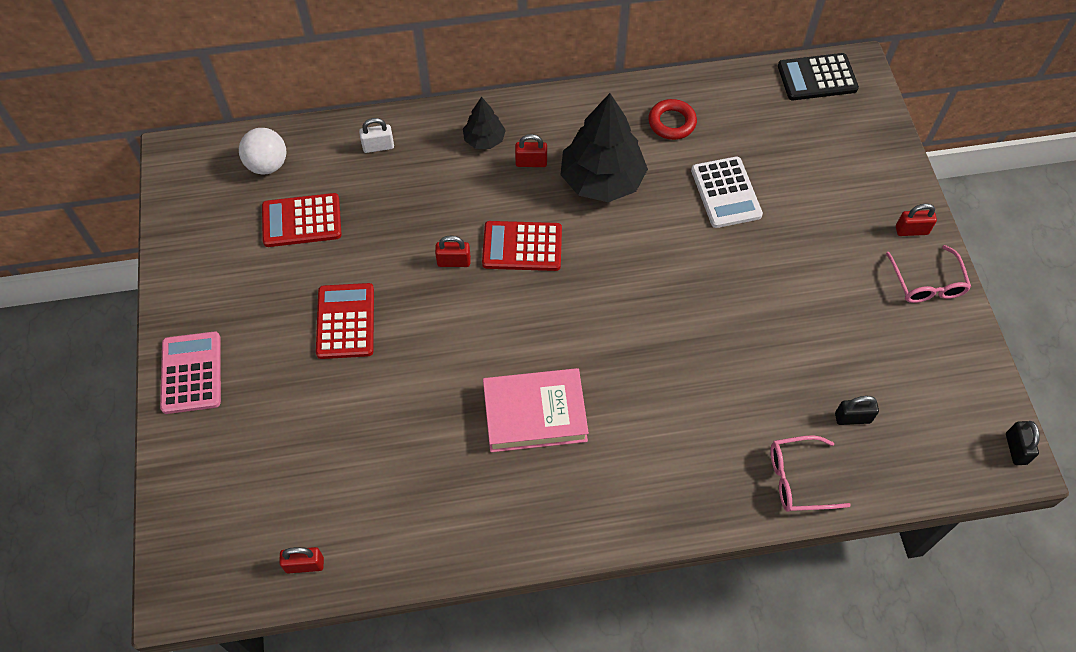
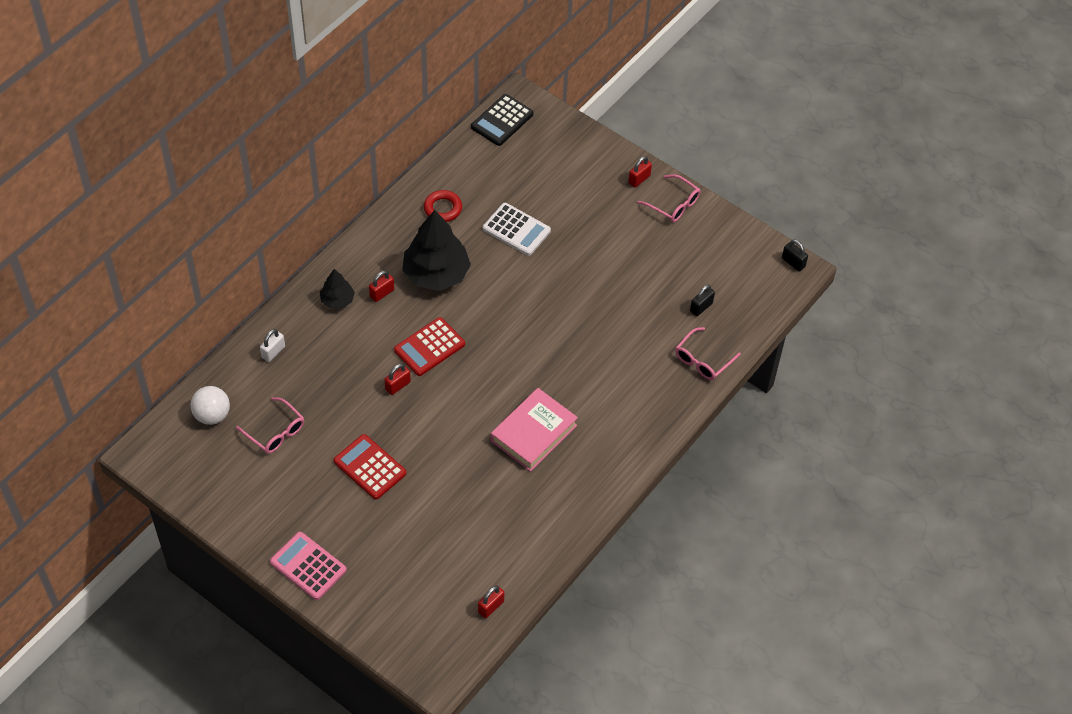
camera: 45 degrees left, 5 degrees down
red calculator [262,193,342,247] -> pink glasses [236,397,304,454]

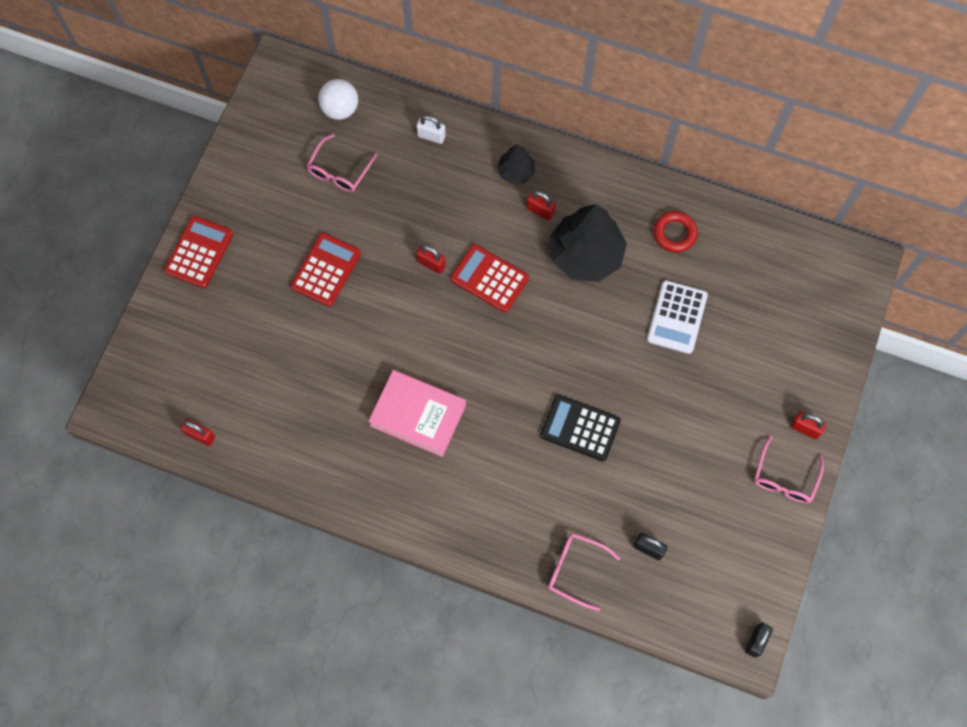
camera: 75 degrees right, 15 degrees up
pink calculator [270,532,347,600] -> red calculator [164,216,233,288]
black calculator [471,94,534,146] -> black calculator moved to [540,395,621,462]

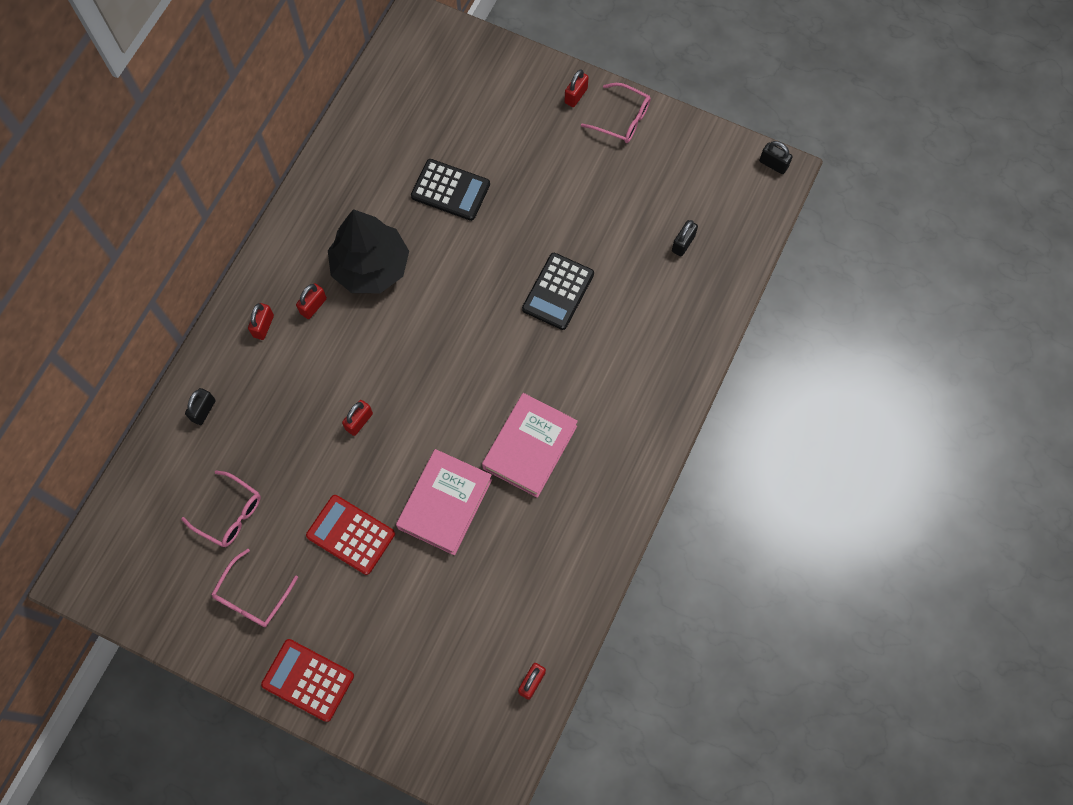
camera: 85 degrees left, 0 degrees up
white ball [318,79,358,120] -> none
white padlock [416,115,446,144] -> black padlock [185,388,216,425]
red calculator [450,244,529,313] -> none
black tree [497,144,535,184] -> red padlock [248,303,274,340]
pink glasses [548,533,620,611] -> pink glasses moved to [211,549,298,627]
white calculator [647,280,708,354] -> black calculator [411,159,490,221]
red ring [653,211,698,252] -> none
none -> pink book [396,449,492,555]

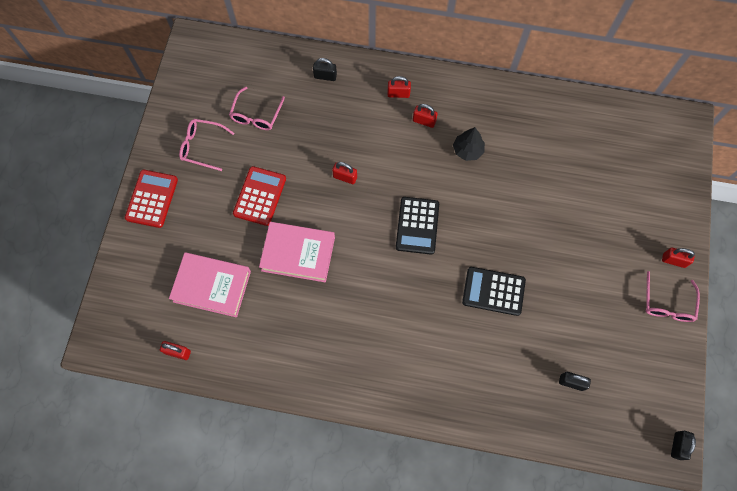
camera: 75 degrees right, 0 degrees up
black tree [328,209,409,293] -> black tree [453,127,485,161], size x0.51
black calculator [411,159,490,221] -> black calculator moved to [396,197,439,255]
pink book [482,393,578,498] -> pink book moved to [169,252,251,317]

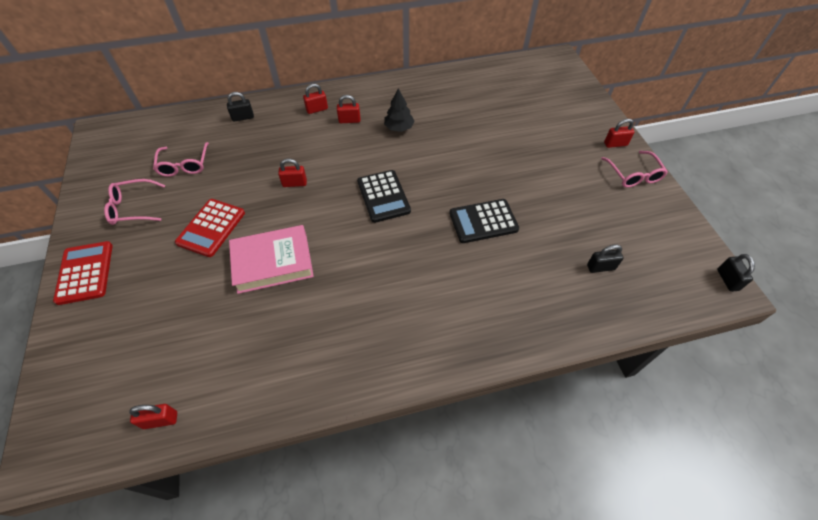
camera: 25 degrees left, 15 degrees down
pink book [169,252,251,317] -> none
red calculator [233,166,286,226] -> red calculator turned 150 degrees counterclockwise [175,199,245,257]

